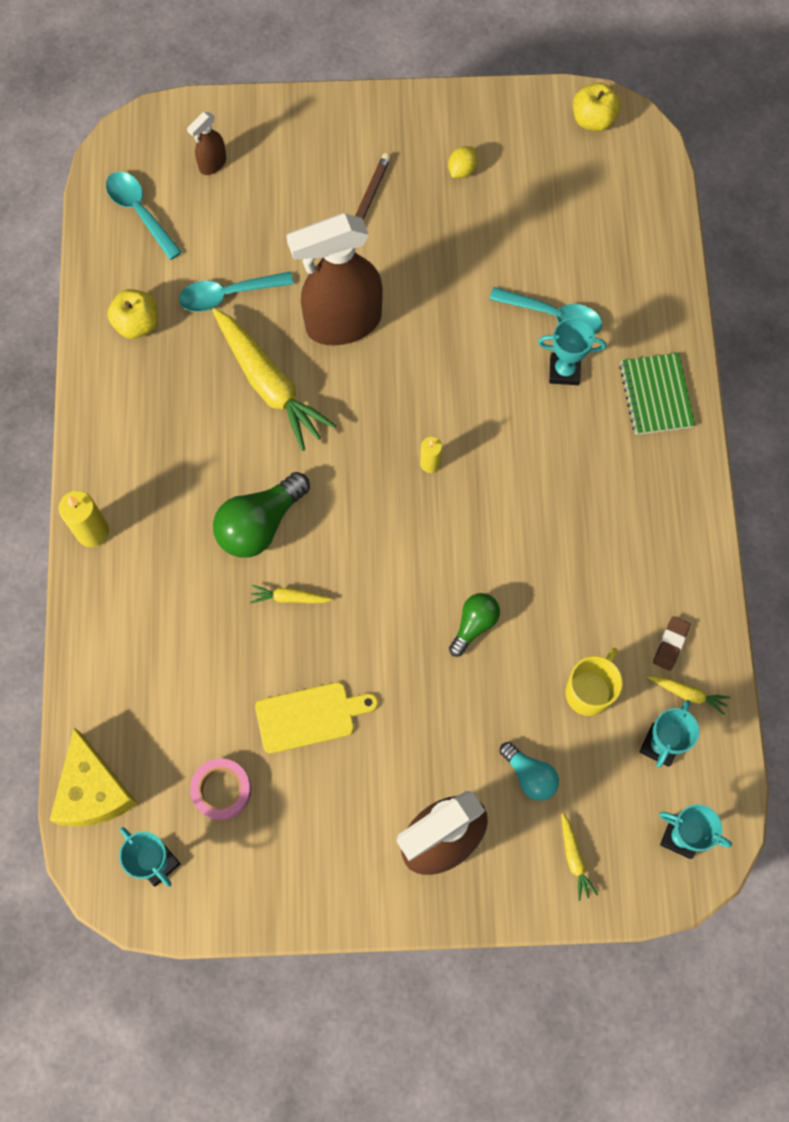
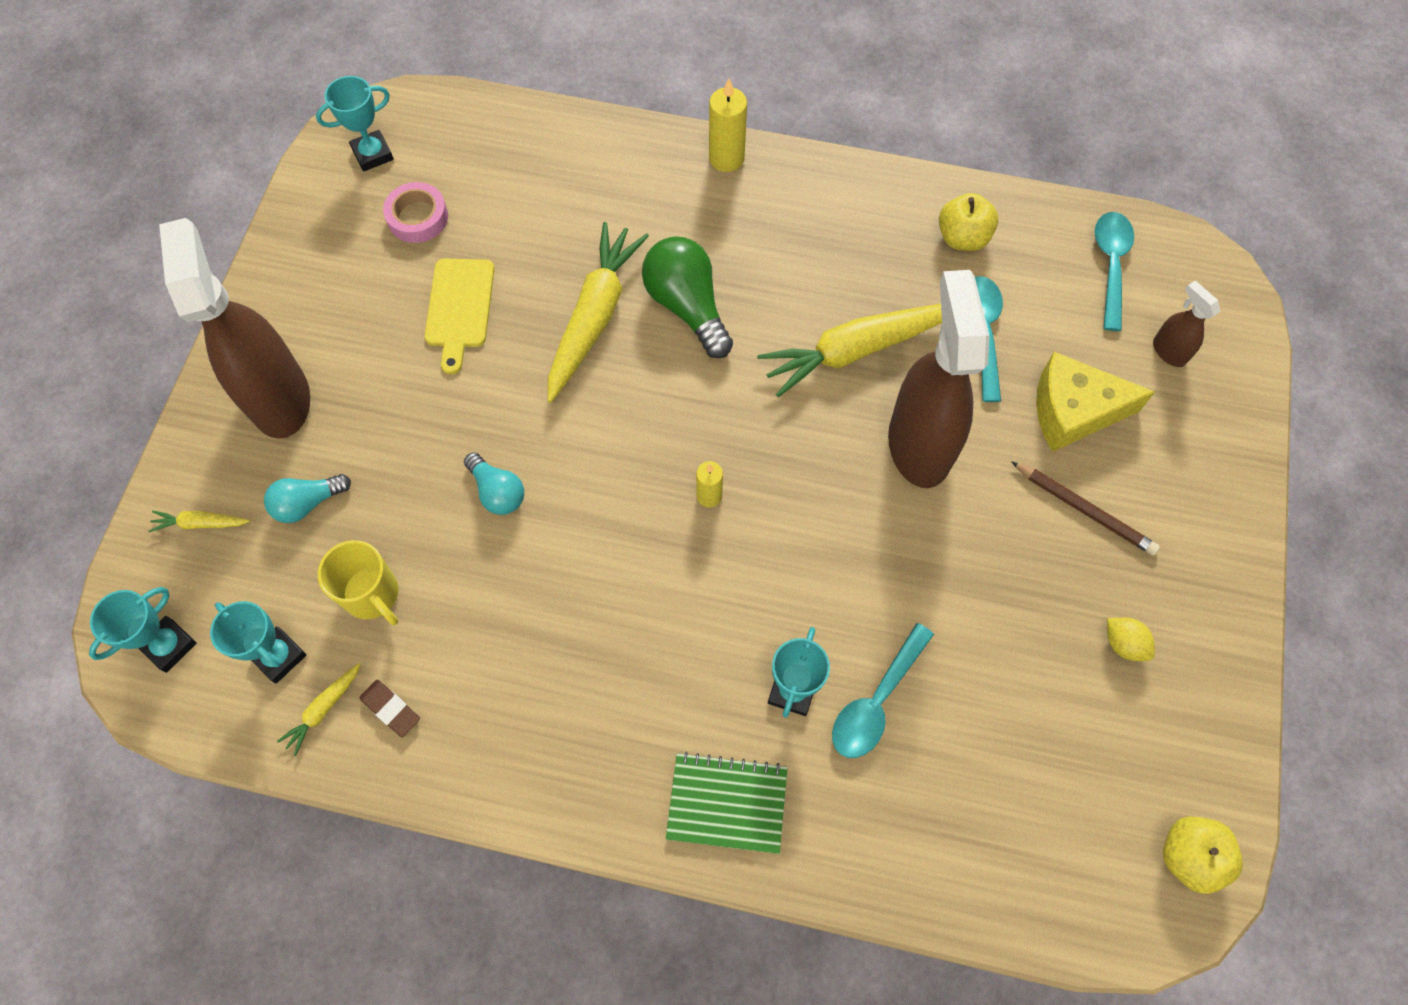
camera: 105 degrees right, 5 degrees down
yellow cheese [50,728,138,827] -> yellow cheese moved to [1036,352,1155,452]
turquoise spoon [106,172,182,260] -> turquoise spoon turned 60 degrees counterclockwise [1095,212,1134,331]
yellow carrot [250,585,333,603] -> yellow carrot [548,222,649,403], size x2.29
green light bulb [449,593,500,657] -> turquoise light bulb [464,452,524,515]

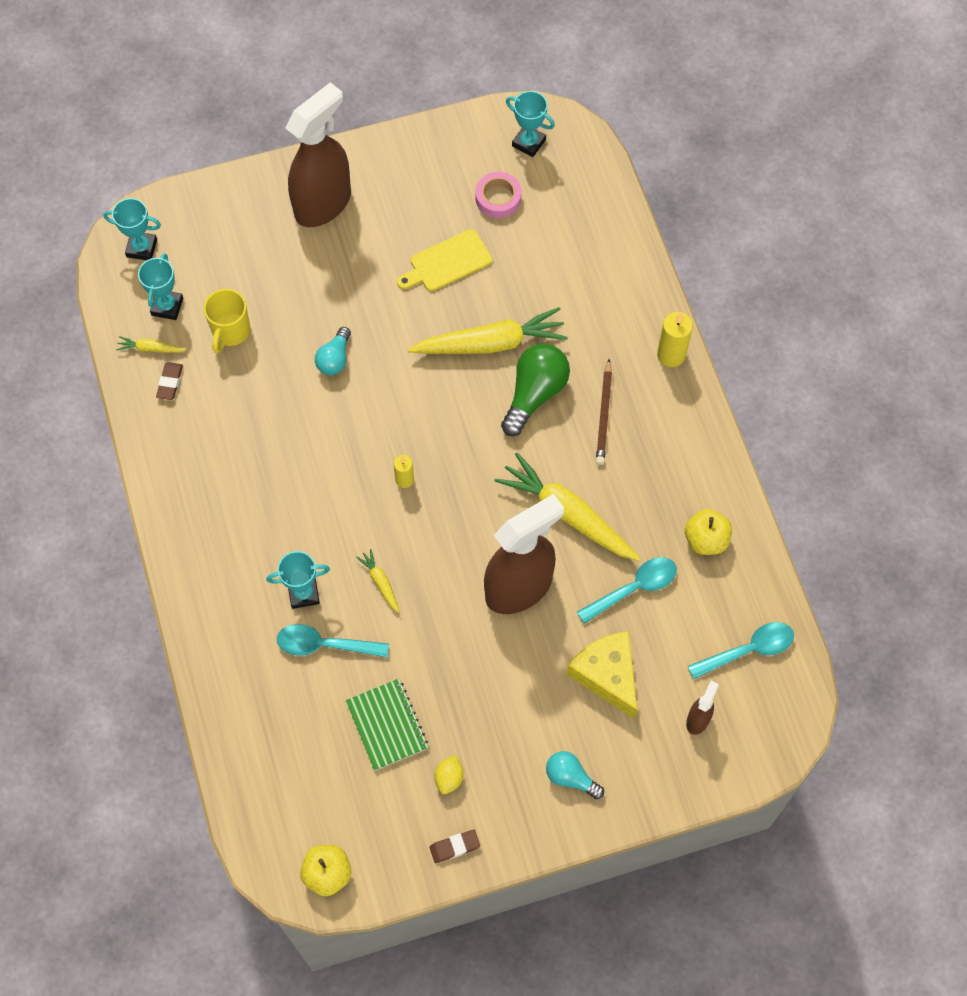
camera: 60 degrees right, 0 degrees up
yellow carrot [148,511,250,532] -> yellow carrot moved to [356,549,400,613]
turquoise light bulb [264,474,351,523] -> turquoise light bulb moved to [546,751,604,799]
green notebook [666,752,787,854] -> green notebook moved to [346,679,428,771]
brown pencil [1011,461,1160,556] -> brown pencil moved to [596,359,612,465]
none -> brown eraser [429,830,480,863]

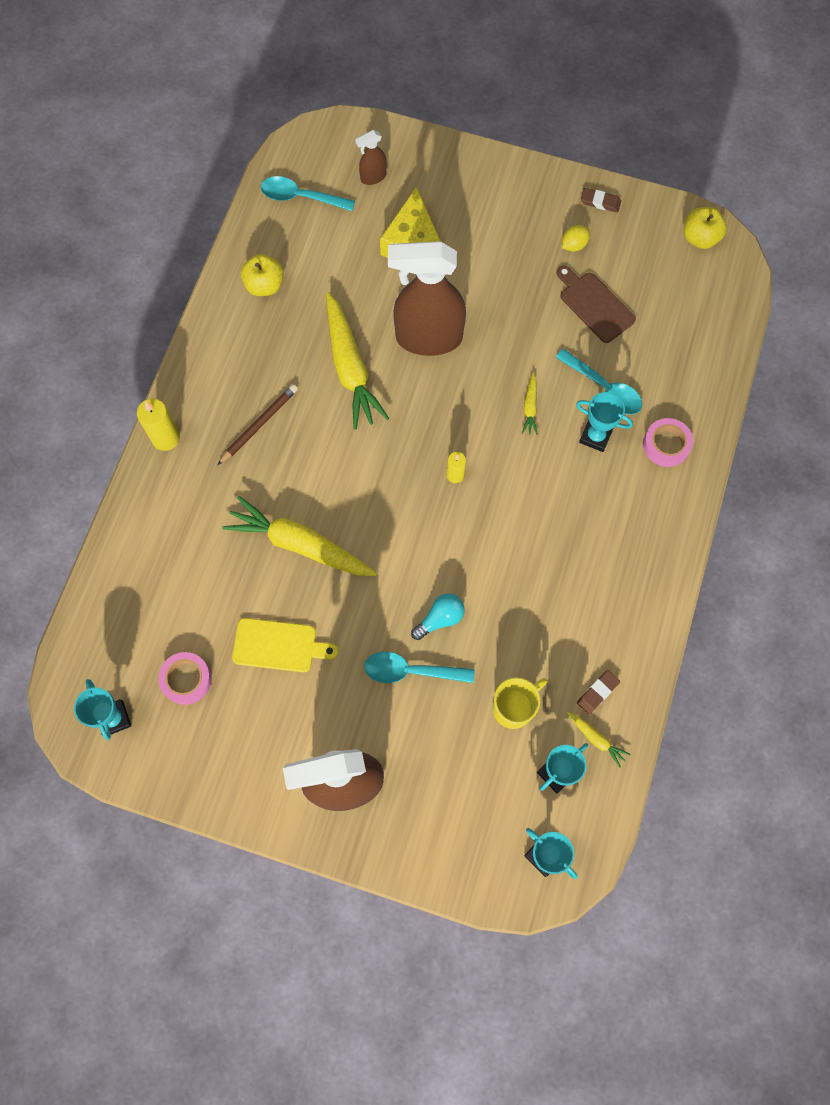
camera: 145 degrees left, 5 degrees up
green notebook [346,679,428,771] -> brown cutting board [557,266,636,343]
green light bulb [501,344,570,436] -> none
turquoise light bulb [546,751,604,799] -> none
turquoise spoon [577,557,677,624] -> turquoise spoon moved to [364,652,474,683]
none -> pink tape [643,418,693,467]

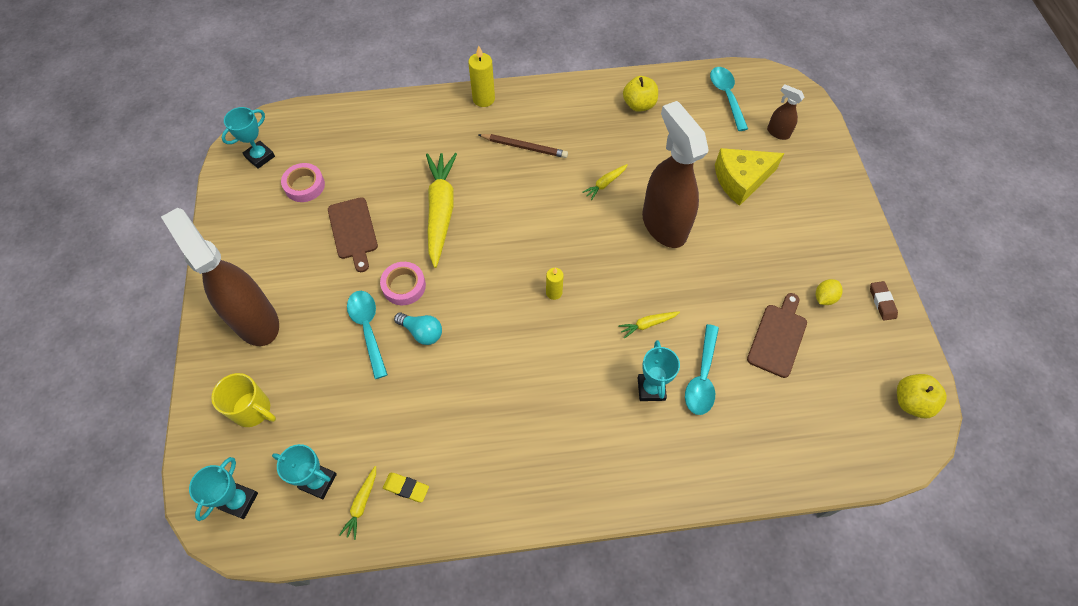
camera: 65 degrees right, 10 degrees down
yellow cutting board [232,618,338,672] -> brown cutting board [328,197,378,272]
yellow carrot [326,292,389,430] -> yellow carrot [582,164,628,200], size x0.44
yellow mug [493,677,548,729] -> yellow mug moved to [211,373,276,427]
yellow lemon [562,225,590,252] -> yellow lemon turned 75 degrees counterclockwise [816,279,843,305]
brown eraser [577,670,620,714] -> yellow eraser [383,473,429,502]
pink tape [643,418,693,467] -> pink tape moved to [380,262,426,305]

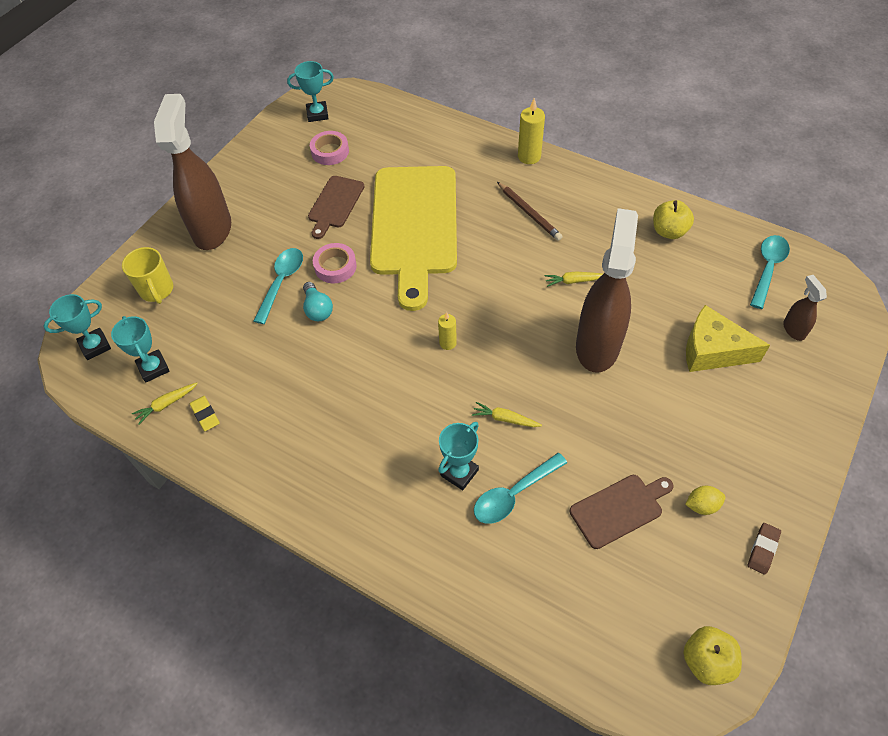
camera: 40 degrees right, 5 degrees down
yellow carrot [426,153,457,268] -> yellow cutting board [370,166,457,311]

